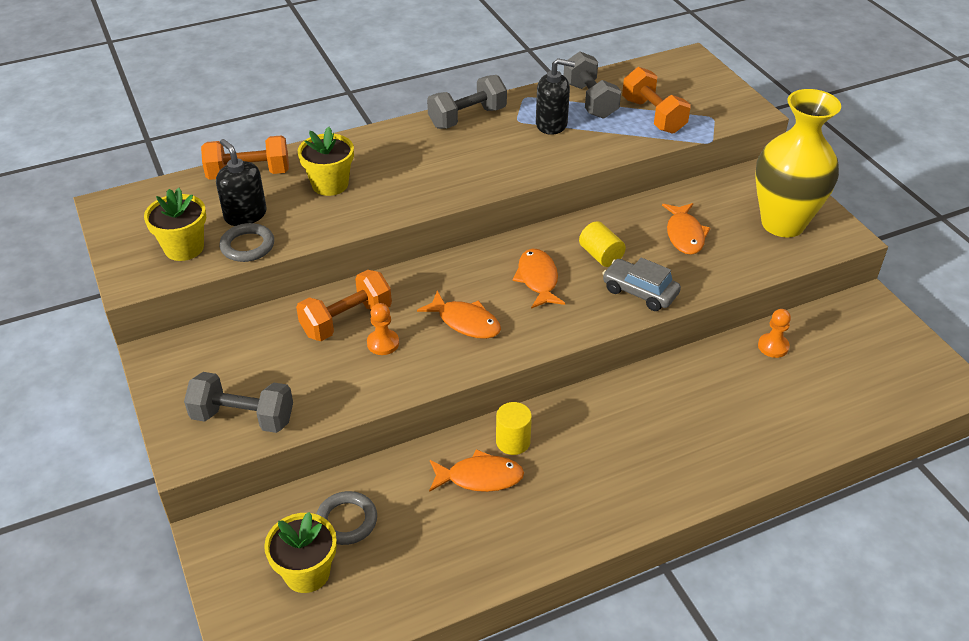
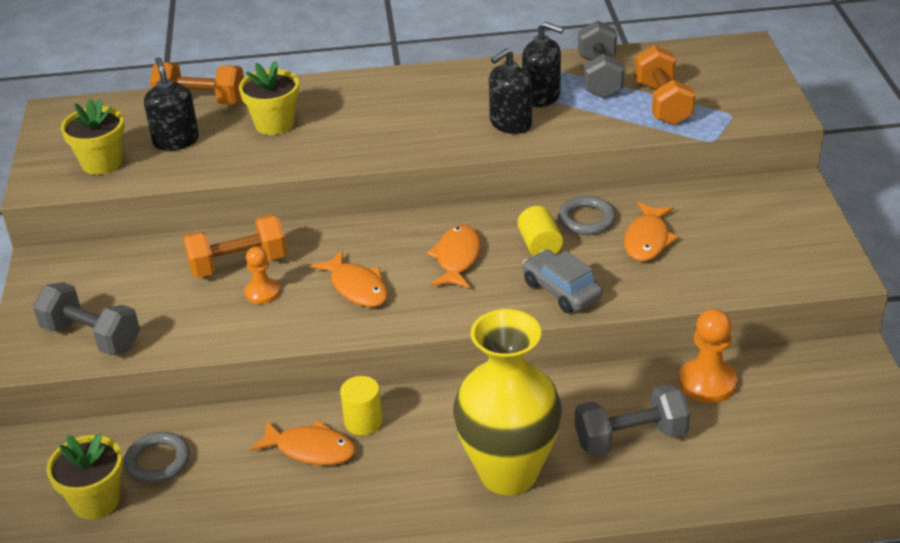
camera: 20 degrees right, 5 degrees down
grey ring [219,223,274,262] -> grey ring moved to [558,196,616,235]
grey dumbbell [427,75,507,129] -> grey dumbbell moved to [575,384,690,456]
yellow vase [755,89,841,237] -> yellow vase moved to [453,309,562,495]
orange pawn [758,309,791,358] -> orange pawn [679,309,737,403], size x1.58
none -> black soap dispenser [489,48,532,134]

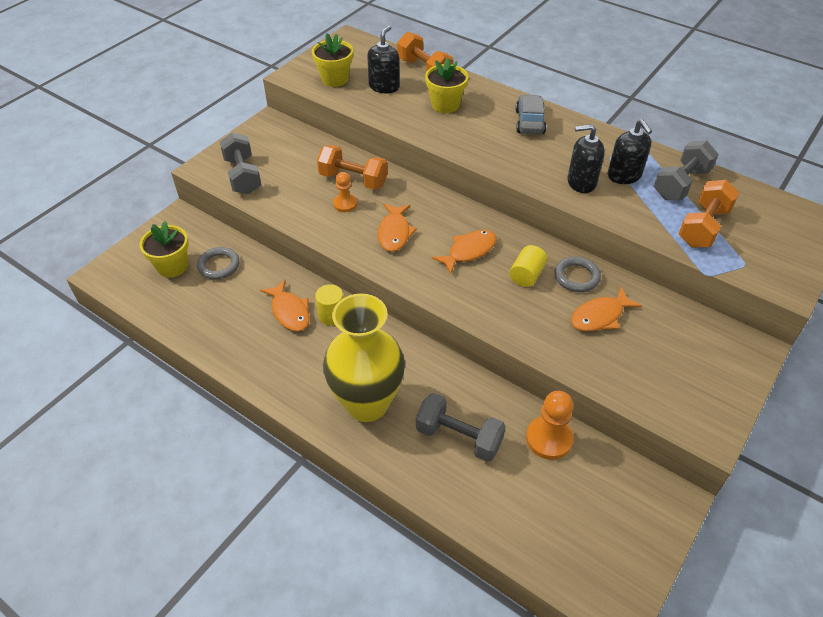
camera: 40 degrees right, 10 degrees up
grey car [522,250,603,313] -> grey car moved to [515,95,546,134]

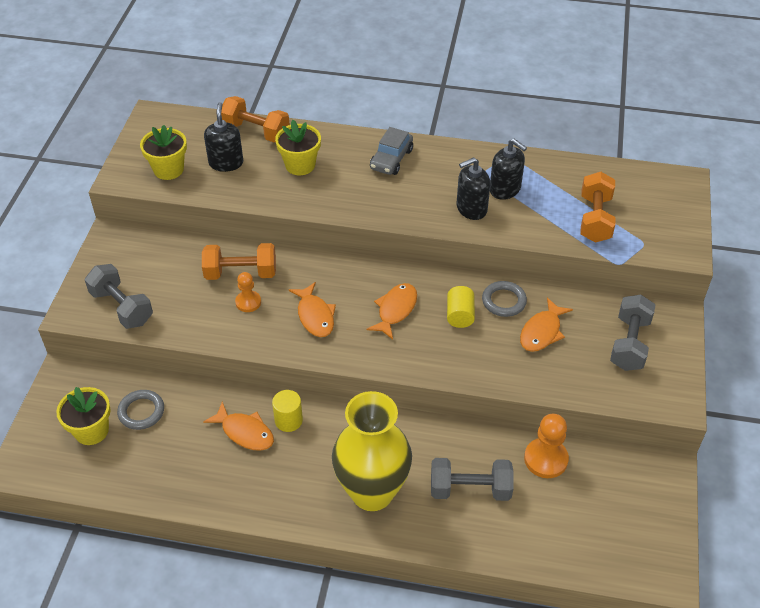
camera: 25 degrees left, 0 degrees up
grey car [515,95,546,134] -> grey car turned 135 degrees counterclockwise [370,127,413,175]
grey dumbbell [654,140,718,200] -> grey dumbbell moved to [610,295,655,371]

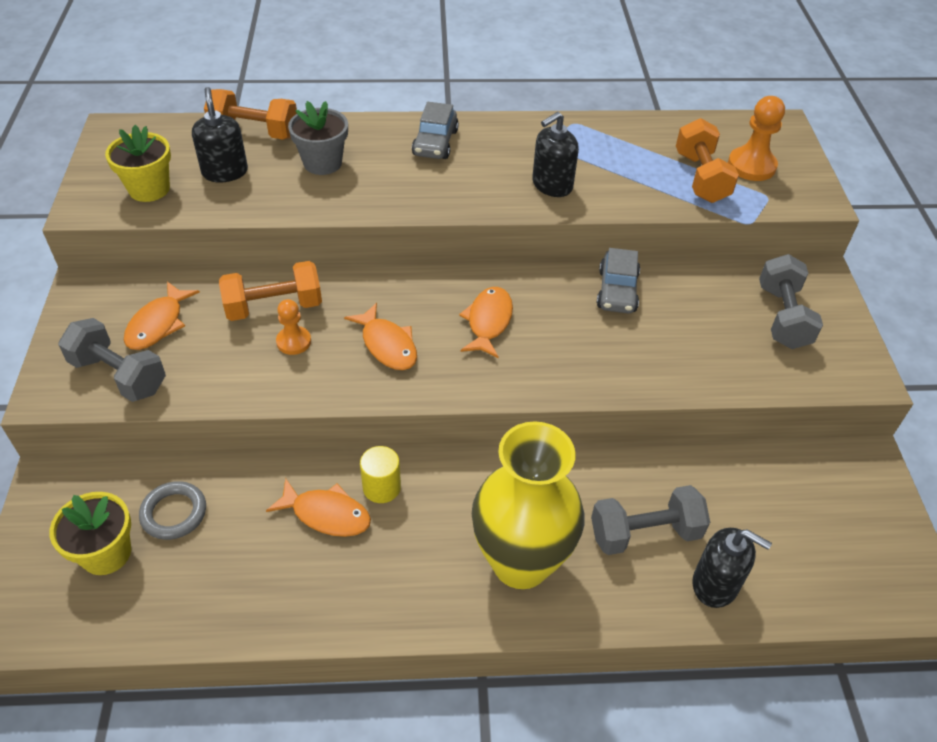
camera: 15 degrees left, 0 degrees up
yellow flower pot [275,120,321,175] -> grey flower pot [288,101,348,175]
yellow cylinder [447,286,475,328] -> none
grey ring [482,281,527,317] -> grey car [597,248,640,313]
black soap dispenser [490,139,527,200] -> black soap dispenser moved to [692,528,772,608]
orange fish [520,298,573,352] -> orange fish moved to [124,281,200,350]
orange pawn [524,414,569,478] -> orange pawn moved to [728,96,785,181]

